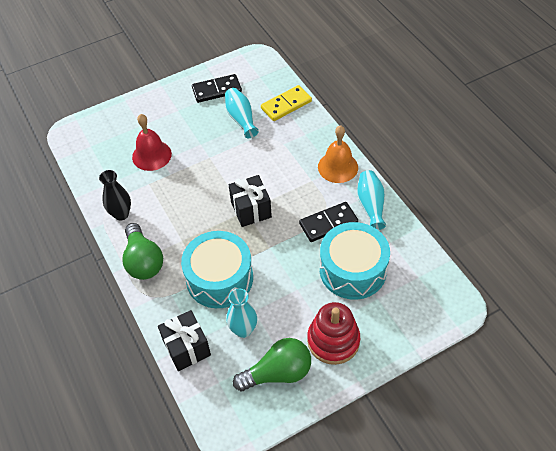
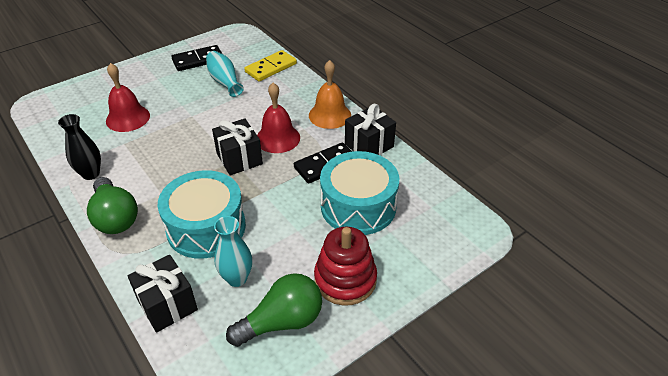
camera: 10 degrees left, 10 degrees down
turquoise vase [357,170,386,230] -> black gift [345,104,396,155]
none -> red bell [257,83,300,153]

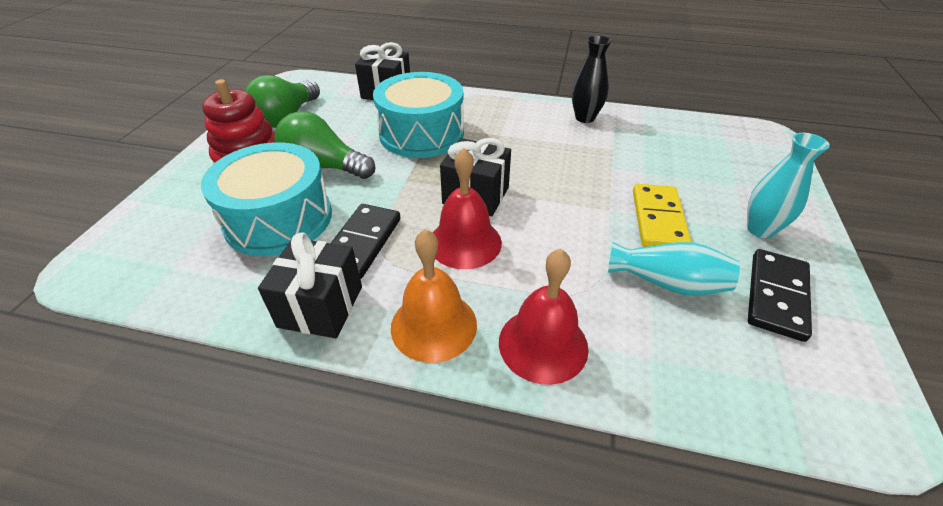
camera: 140 degrees right, 0 degrees up
green light bulb [87,177,138,234] -> green light bulb moved to [274,111,375,179]
red bell [106,63,150,132] -> red bell moved to [499,249,589,385]
turquoise vase [214,216,252,287] -> turquoise vase moved to [747,133,830,238]
yellow domino [244,50,297,81] -> yellow domino moved to [633,184,691,247]

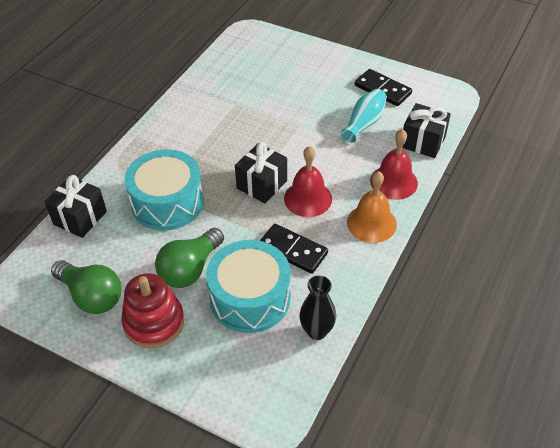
camera: 75 degrees left, 5 degrees up
black gift [258,232,362,338] -> black gift moved to [402,103,451,158]
black vase [572,36,611,123] -> black vase moved to [299,276,336,340]
yellow domino [633,184,691,247] -> none
turquoise vase [747,133,830,238] -> none

